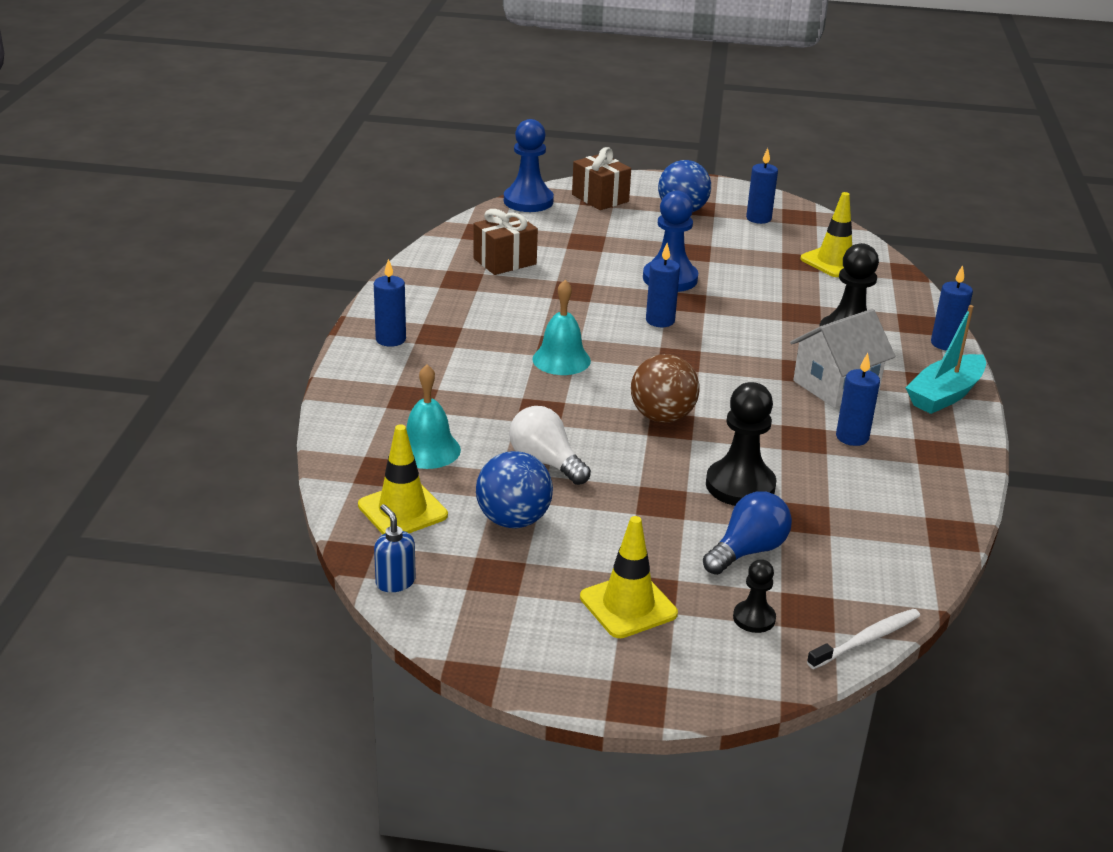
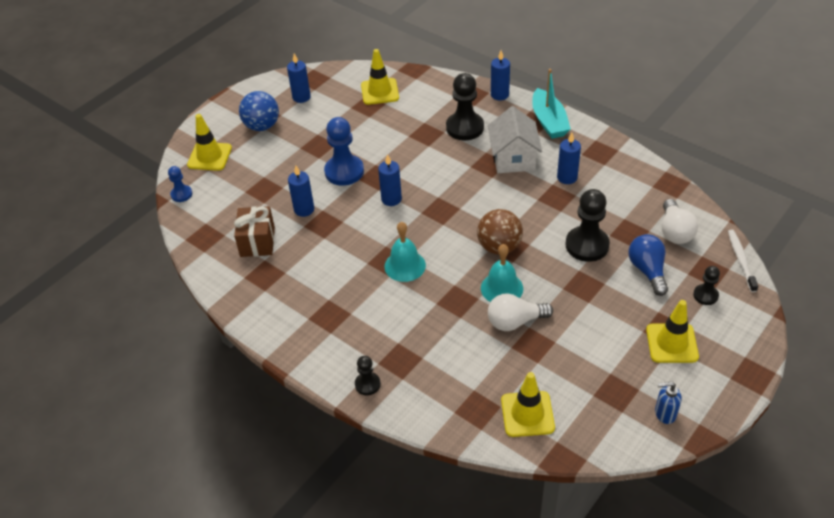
camera: 55 degrees left, 15 degrees up
blue candle [374,259,406,347] -> blue candle moved to [288,165,314,217]
blue soap dispenser [374,504,416,592] -> blue soap dispenser moved to [655,382,682,424]
turquoise bell [406,364,461,469] -> turquoise bell moved to [481,244,523,302]
blue ball [476,451,553,528] -> none
blue pawn [504,119,554,212] -> blue pawn [168,166,192,202], size x0.54
brown gift [572,147,631,210] -> yellow traffic cone [187,114,232,171]
none -> black pawn [355,356,381,395]
none -> white light bulb [662,199,698,244]

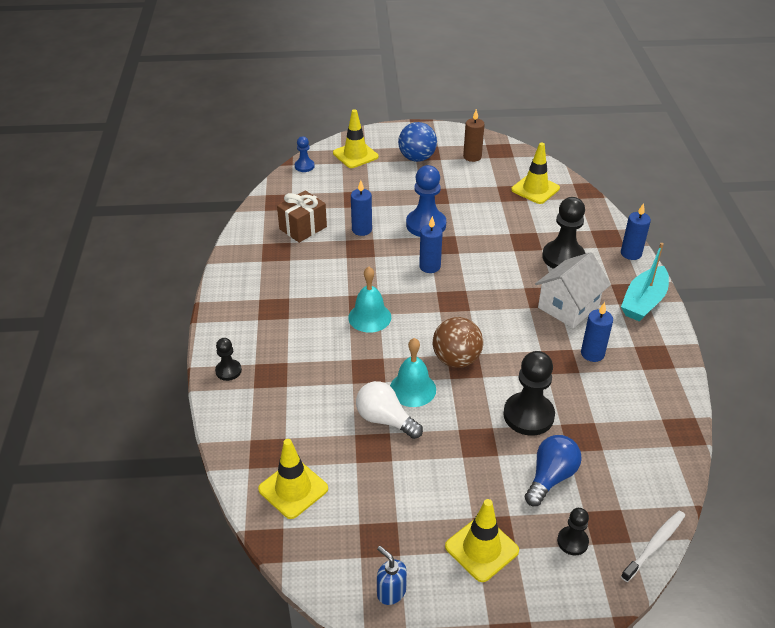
camera: 45 degrees right, 5 degrees down
blue candle [287,53,311,103] -> brown candle [463,109,485,162]
white light bulb [662,199,698,244] -> none

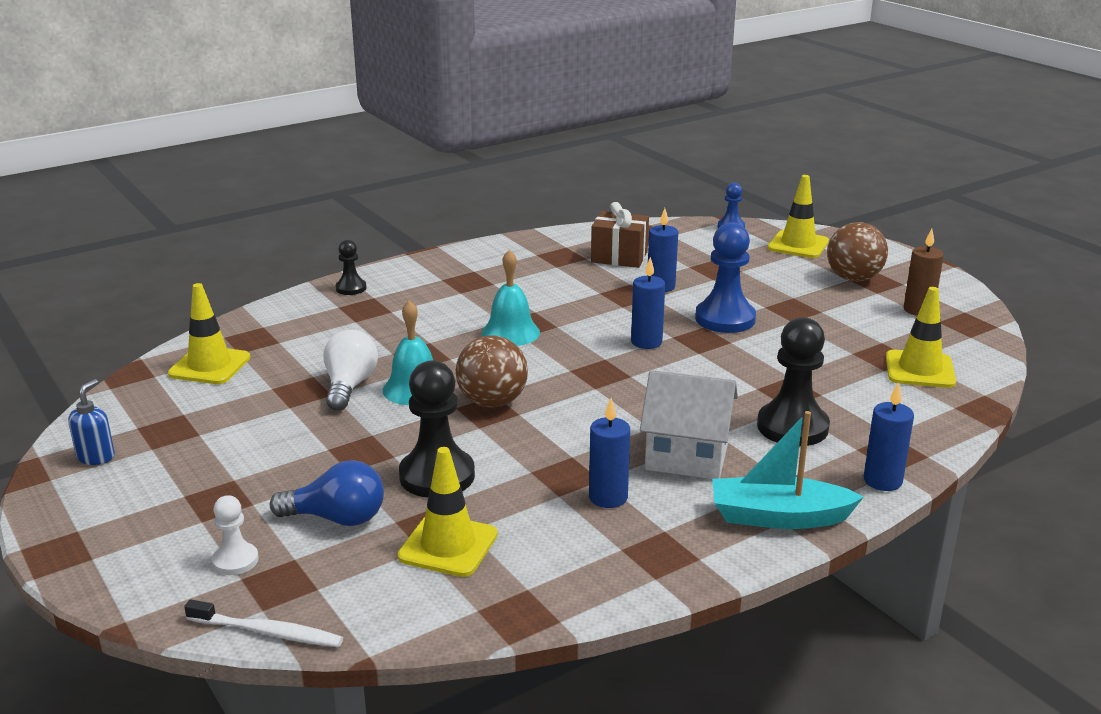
camera: 60 degrees right, 15 degrees down
blue ball [398,122,437,162] -> brown ball [827,222,888,281]
yellow traffic cone [445,499,519,582] -> yellow traffic cone moved to [398,447,498,577]
black pawn [557,508,589,556] -> white pawn [212,495,259,575]

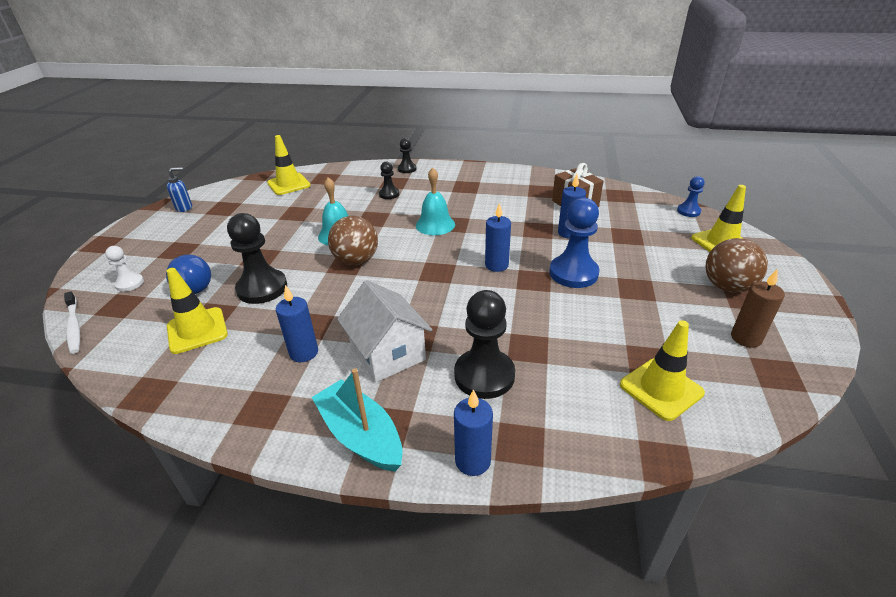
camera: 45 degrees right, 10 degrees up
white light bulb [323,329,378,411] -> none
none -> black pawn [379,161,399,199]

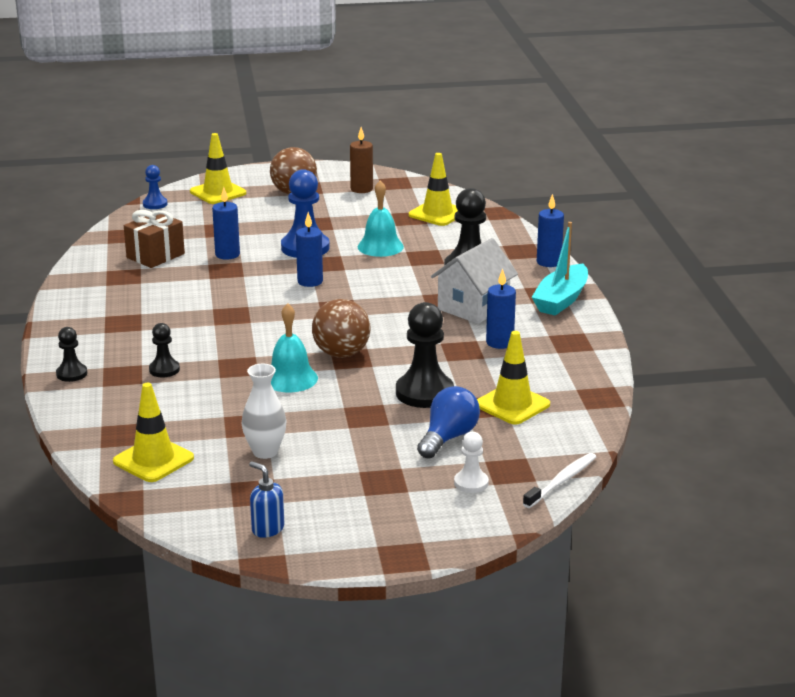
camera: 110 degrees left, 10 degrees down
turquoise bell [416,168,455,235] -> turquoise bell moved to [358,180,404,257]
none -> white vase [242,364,286,459]

